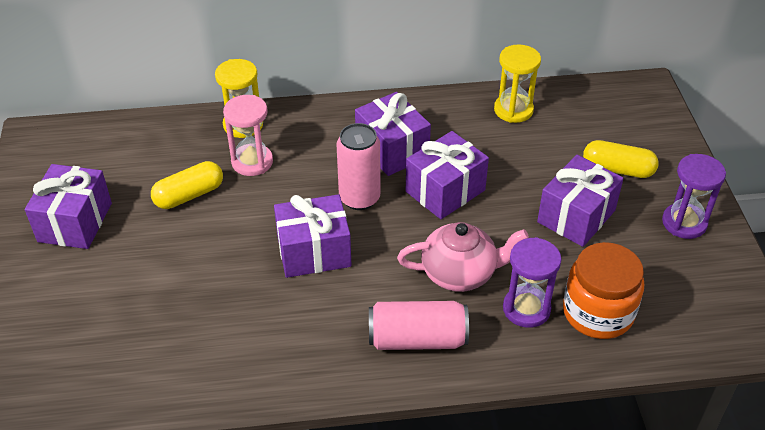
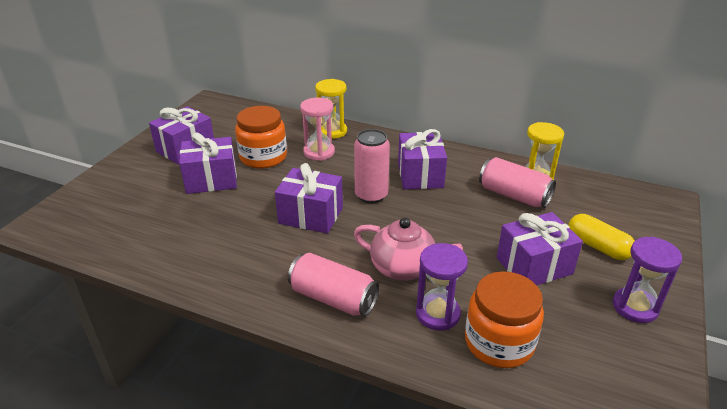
camera: 30 degrees right, 10 degrees down
yellow capsule [151,161,223,209] -> orange jar [235,106,287,169]
purple gift [406,131,489,219] -> purple gift moved to [179,132,237,194]
none -> pink can [479,157,556,208]

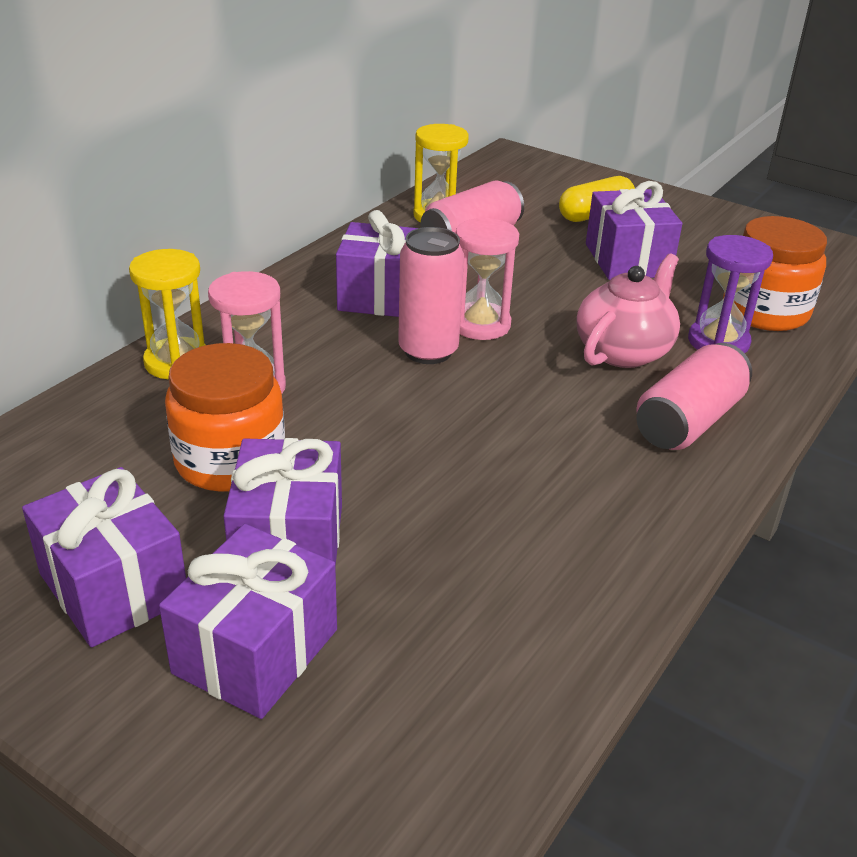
camera: 80 degrees left, 0 degrees up
purple gift [275,163,343,234] -> purple gift moved to [159,524,337,719]
purple hourglass [613,237,682,323] -> none
none -> pink hourglass [456,217,519,340]

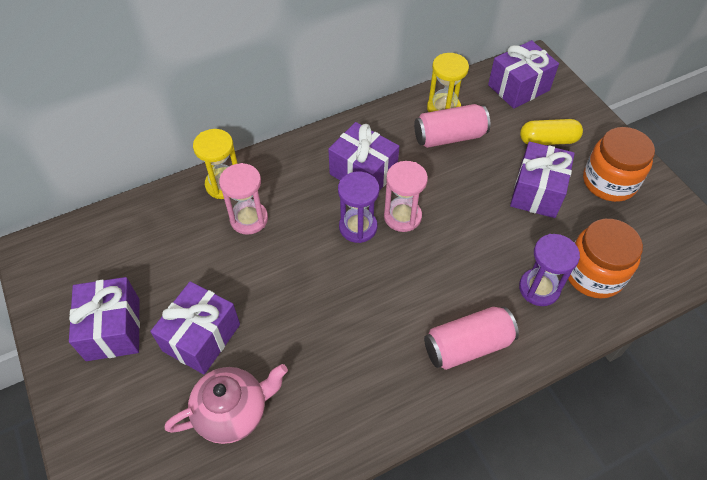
camera: 30 degrees right, 20 degrees up
purple gift [159,524,337,719] -> purple gift moved to [488,40,559,109]
orange jar [165,343,285,492] -> orange jar moved to [583,127,655,202]
pink can [398,227,464,364] -> purple hourglass [338,172,379,243]
pink teapot [577,254,680,368] -> pink teapot moved to [165,364,288,444]

